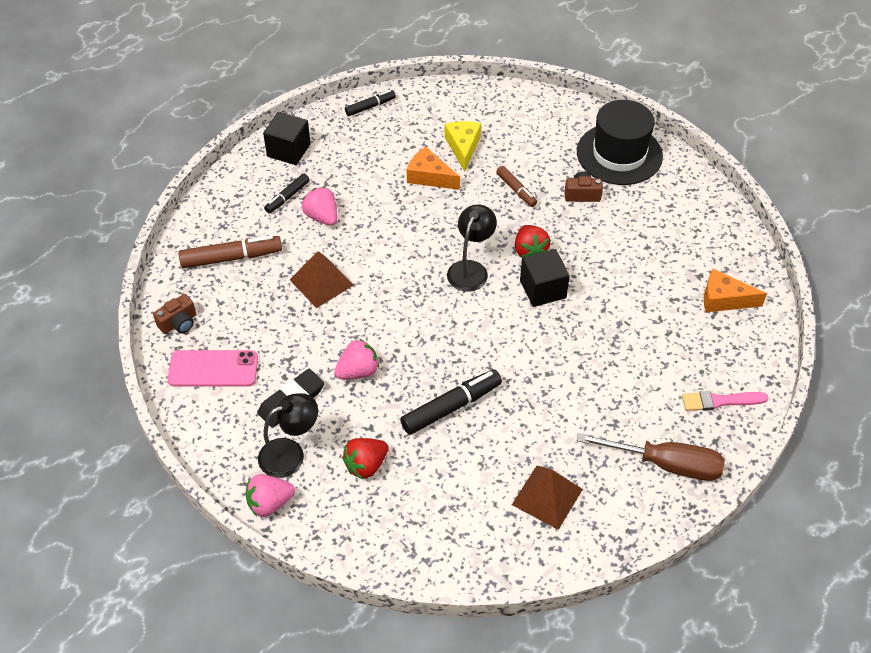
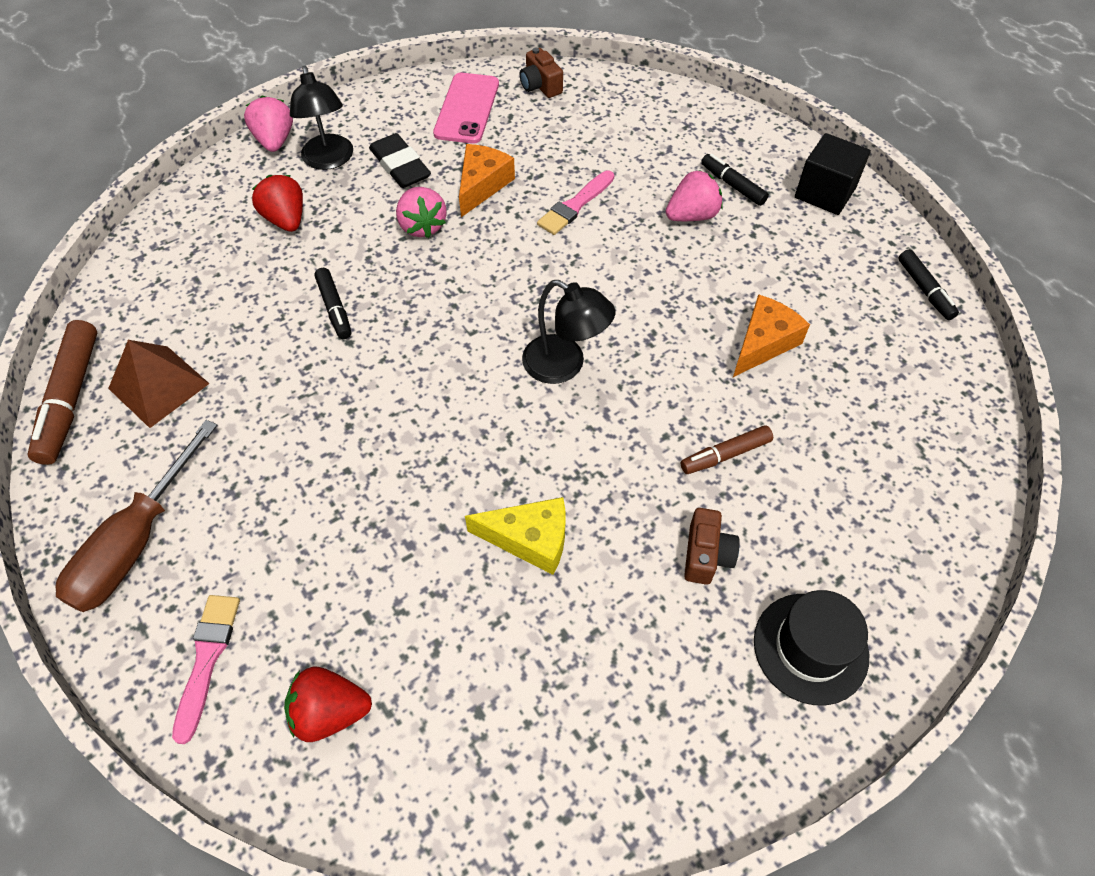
camera: 100 degrees right, 5 degrees up
brown marker [179,235,282,268] -> brown marker moved to [28,320,97,465]
brown pyramid [290,251,354,308] -> pink brush [537,170,614,235]
black marker [400,369,502,435] -> black marker [314,268,351,339], size x0.59
yellow cheese [445,121,481,172] -> yellow cheese moved to [465,497,565,575]
red strawberry [515,225,551,258] -> red strawberry moved to [284,667,372,742]
black cube [520,249,570,307] -> none
black hat [577,100,663,185] -> black hat [754,590,869,706], size x0.66
orange cheese [704,269,767,312] -> orange cheese moved to [459,144,515,217]

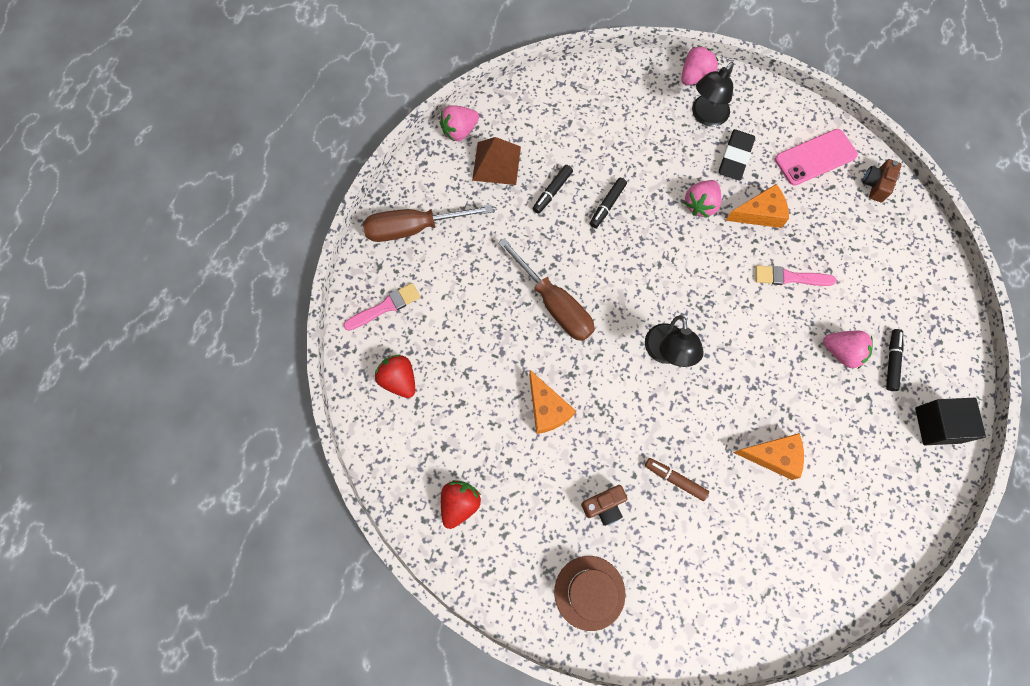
camera: 55 degrees right, 15 degrees up
brown marker [28,320,97,465] -> pink strawberry [440,105,479,141]
red strawberry [252,175,303,232] -> red strawberry moved to [441,480,481,529]
yellow cheese [465,497,565,575] -> orange cheese [529,370,576,434]
black hat [754,590,869,706] -> brown hat [554,556,626,631]
black marker [898,249,959,320] -> black marker moved to [533,165,573,214]
none -> brown screwdriver [498,238,595,341]

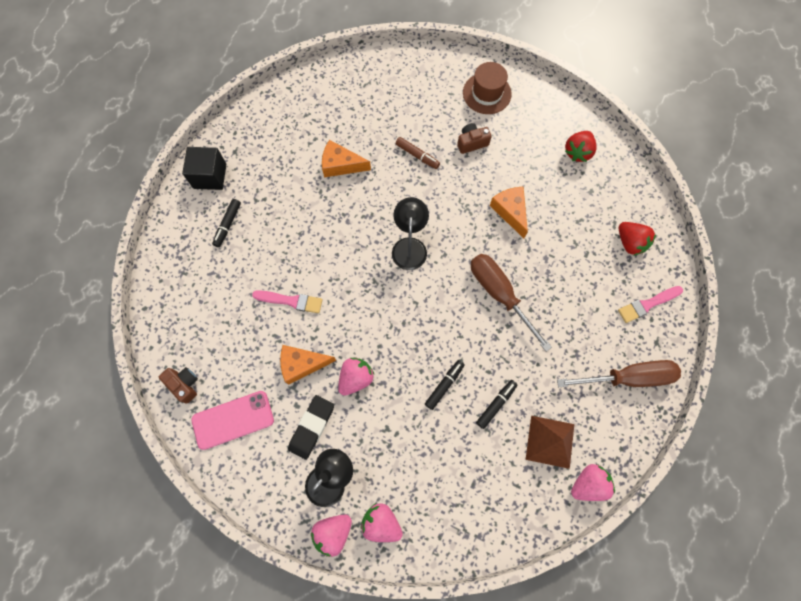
camera: 175 degrees left, 0 degrees up
pink strawberry [823,331,873,369] -> pink strawberry moved to [361,503,403,542]
brown camera [862,159,902,202] -> brown camera turned 75 degrees counterclockwise [158,367,198,404]

